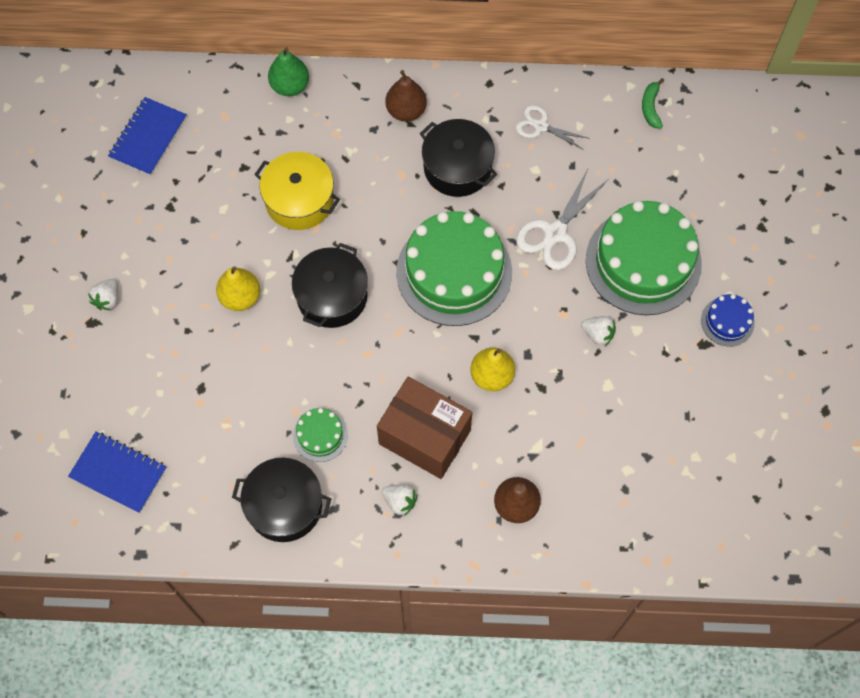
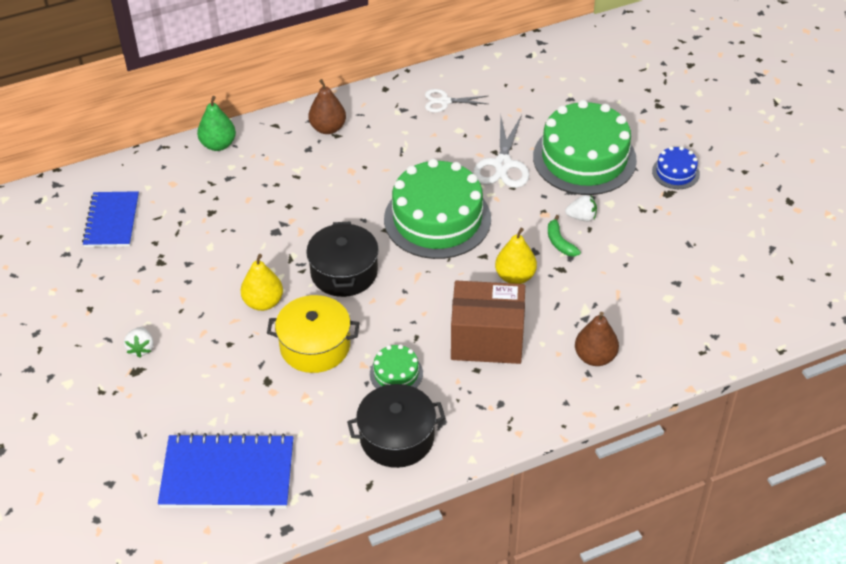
camera: 25 degrees left, 20 degrees down
blue notebook [68,432,167,513] -> blue notebook [158,433,293,509], size x1.51
yellow pot [254,152,340,230] -> yellow pot moved to [267,295,359,373]
white strawberry [382,485,417,516] -> none
black pot [420,119,497,197] -> none
green banana [642,78,664,129] -> green banana moved to [548,215,581,257]

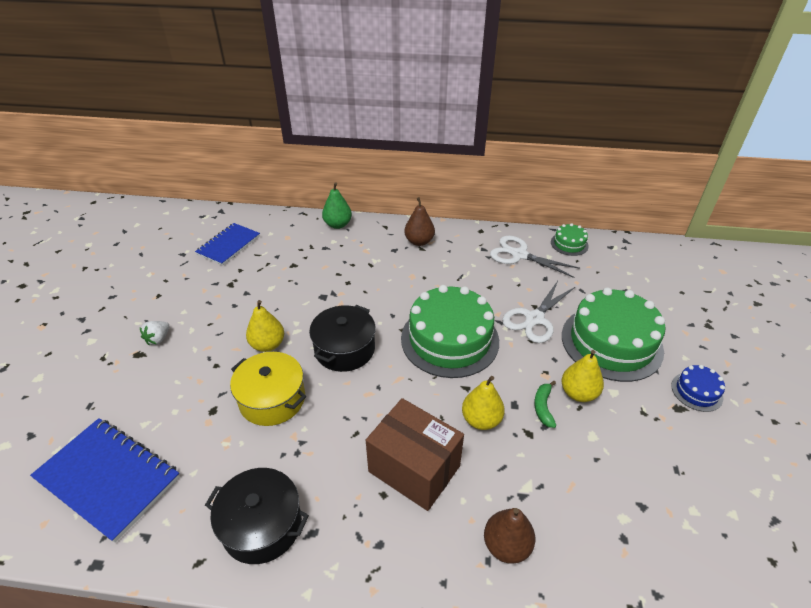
camera: 30 degrees right, 5 degrees down
green cake [370,344,423,389] -> green cake moved to [551,223,589,256]
white scissors [425,89,488,113] -> white scissors [490,236,580,278], size x1.58
white strawberry [565,195,597,222] -> yellow pear [561,350,604,402]

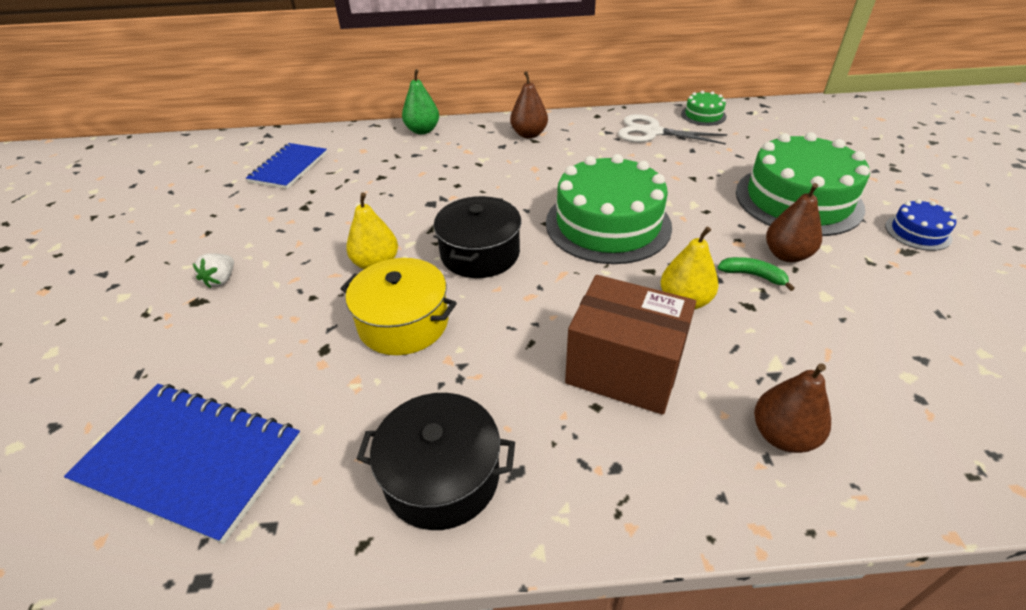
camera: 10 degrees left, 0 degrees up
white scissors [502,281,575,343] -> none
green banana [534,381,556,428] -> green banana turned 120 degrees clockwise [718,257,795,291]
yellow pear [561,350,604,402] -> brown pear [766,183,822,262]

